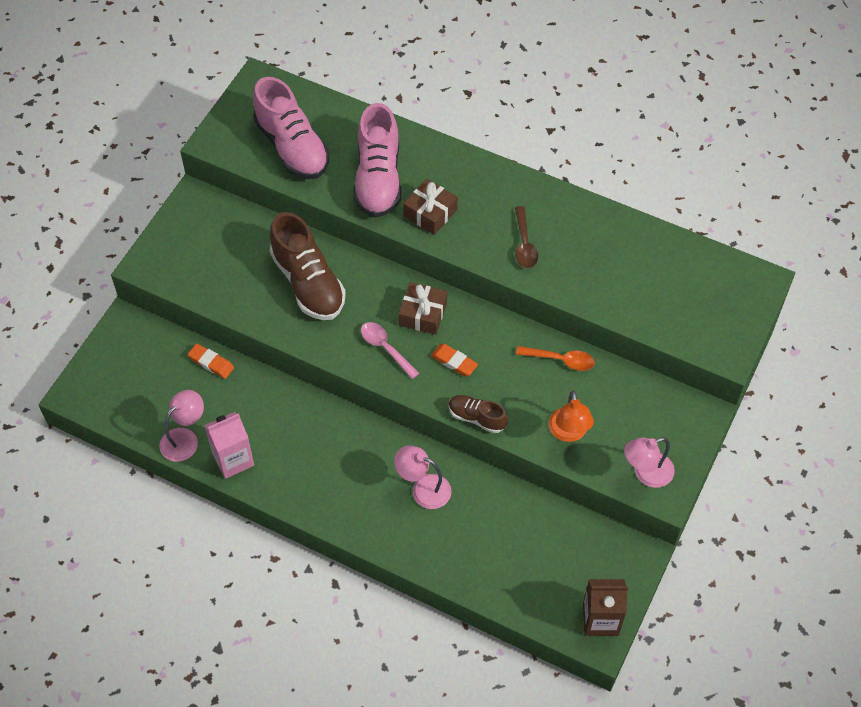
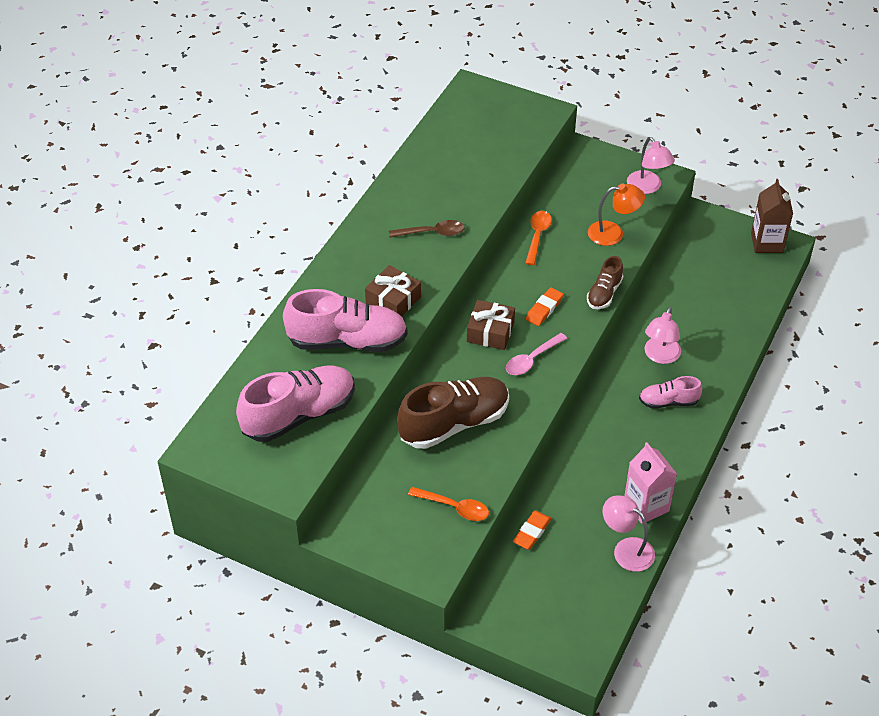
camera: 90 degrees left, 10 degrees down
none -> orange spoon [408,487,489,521]
none -> pink shoe [639,376,702,409]

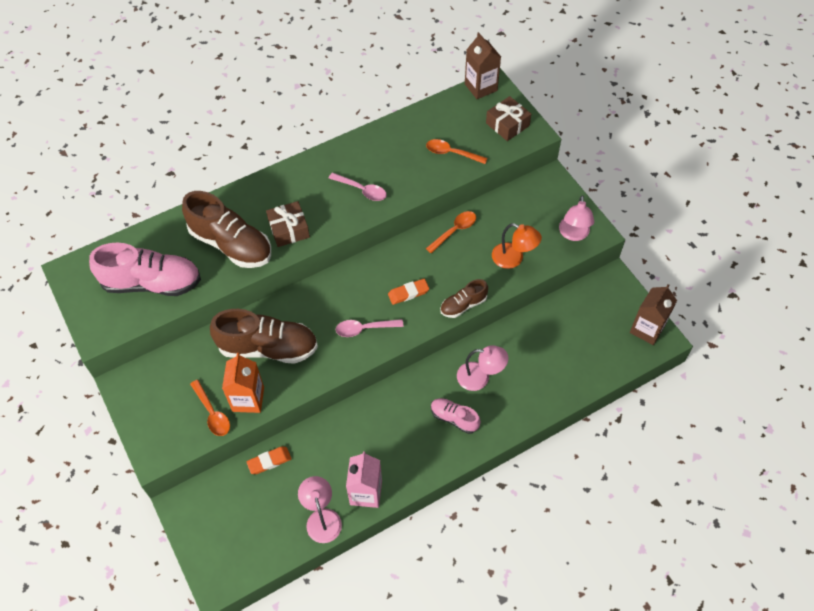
camera: 35 degrees right, 10 degrees up
pink shoe [283,289,408,352] -> brown shoe [182,191,271,268]
brown spoon [389,220,464,238] -> pink spoon [329,173,387,201]
brown gift [467,300,515,350] -> brown gift moved to [486,96,531,141]
pink lamp [644,307,681,364] -> pink lamp turned 135 degrees counterclockwise [457,345,508,391]
none -> orange carton [222,353,264,413]
none -> orange spoon [426,139,487,164]
none -> brown carton [465,32,501,99]

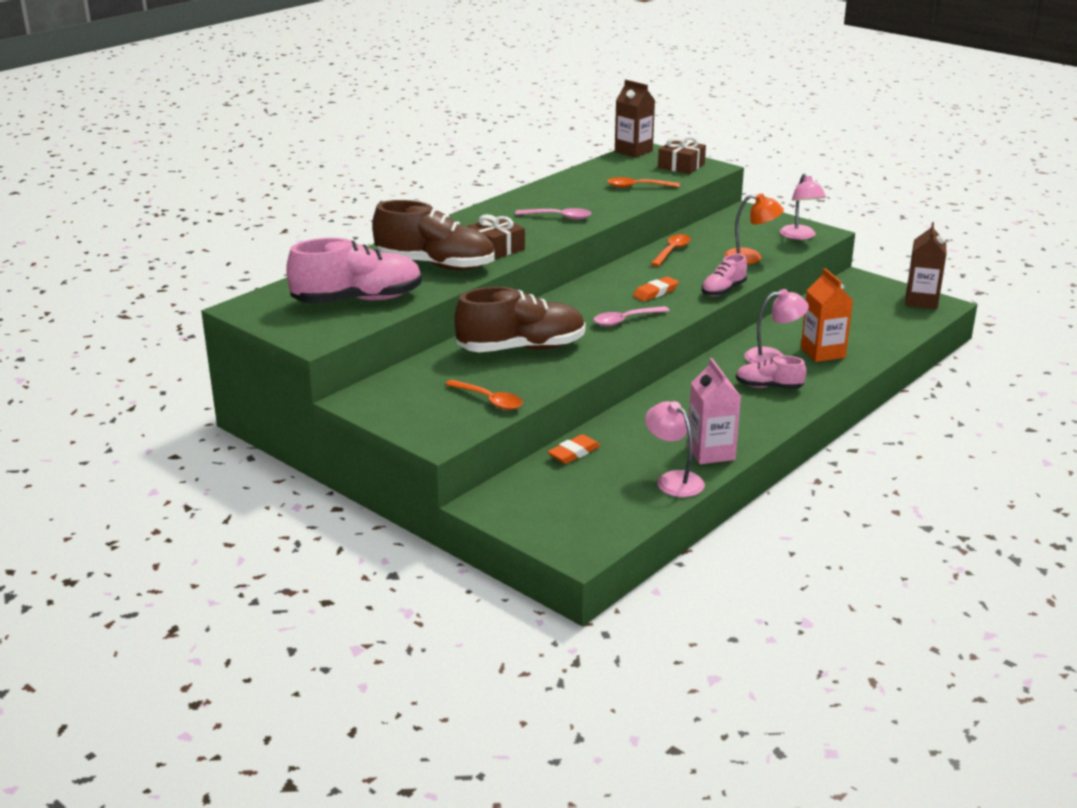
camera: 20 degrees left, 30 degrees down
orange carton [222,353,264,413] -> orange carton moved to [801,268,853,362]
brown shoe [440,279,488,318] -> pink shoe [701,254,747,297]

